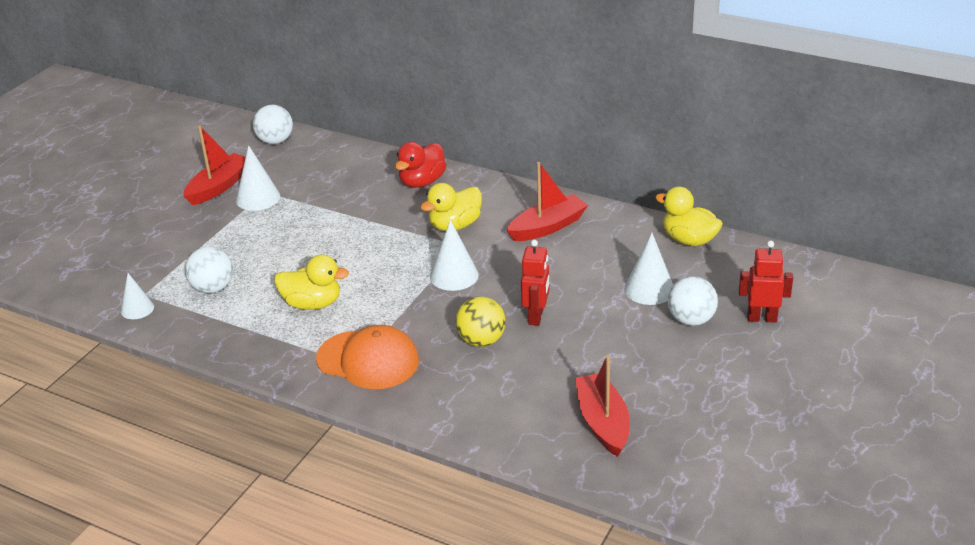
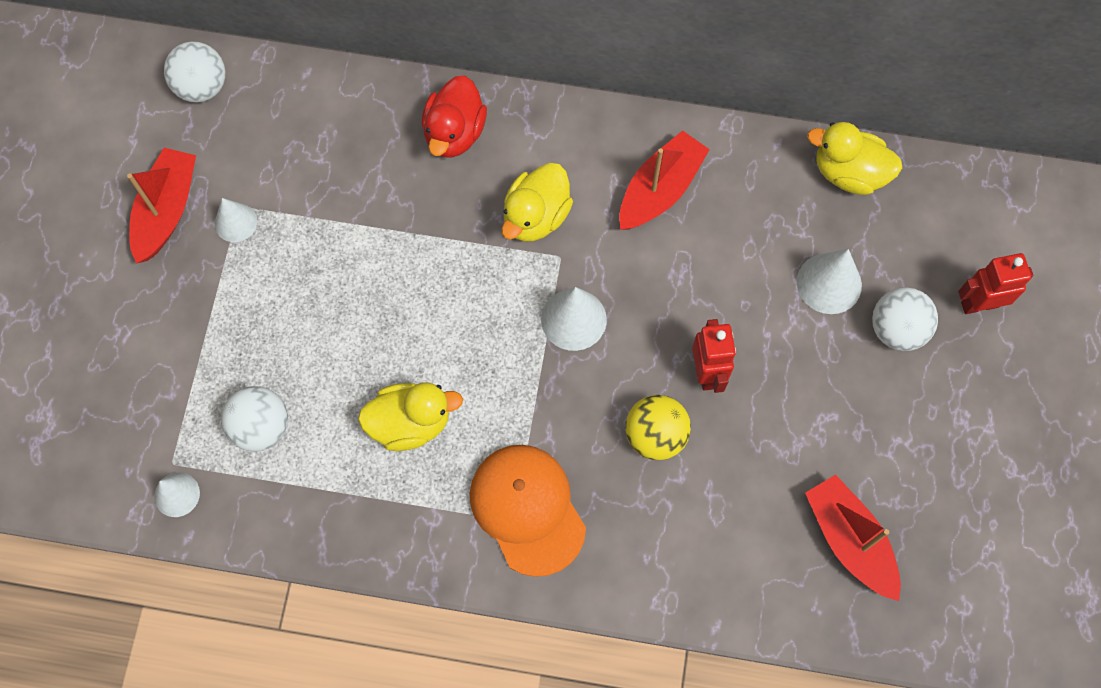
camera: 20 degrees left, 35 degrees up
white cone [236,145,280,211] -> white cone [215,198,257,242], size x0.66
orange cap [316,325,419,389] -> orange cap turned 120 degrees counterclockwise [470,445,586,577]

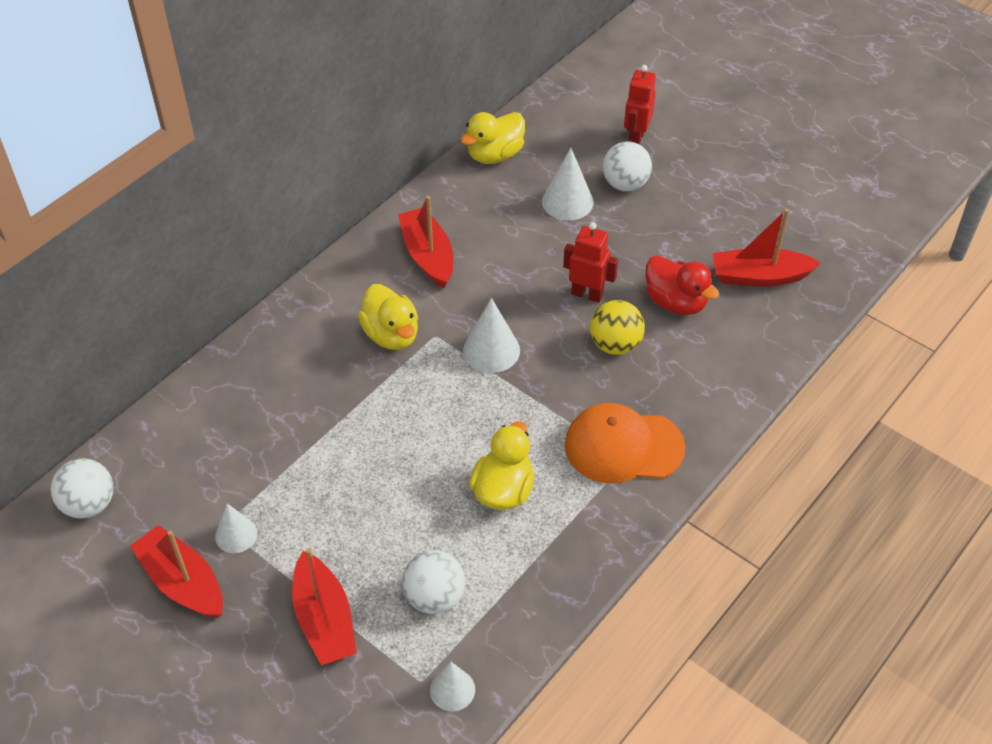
camera: 60 degrees left, 20 degrees down
red duck [422,75,487,158] -> red duck moved to [645,256,719,315]
none -> red boat [292,548,357,665]

